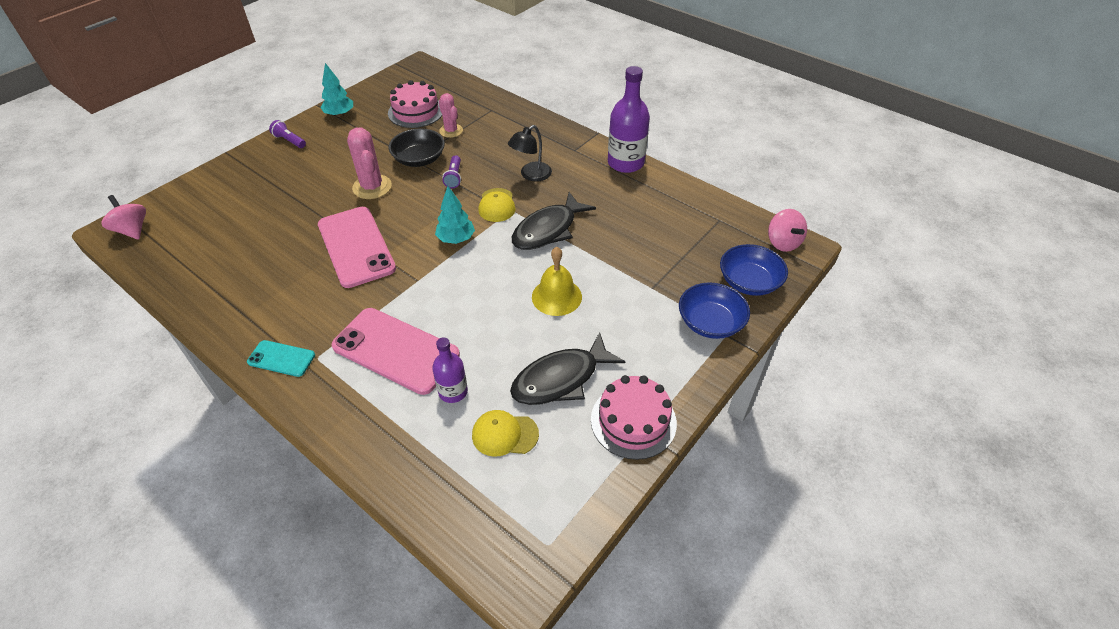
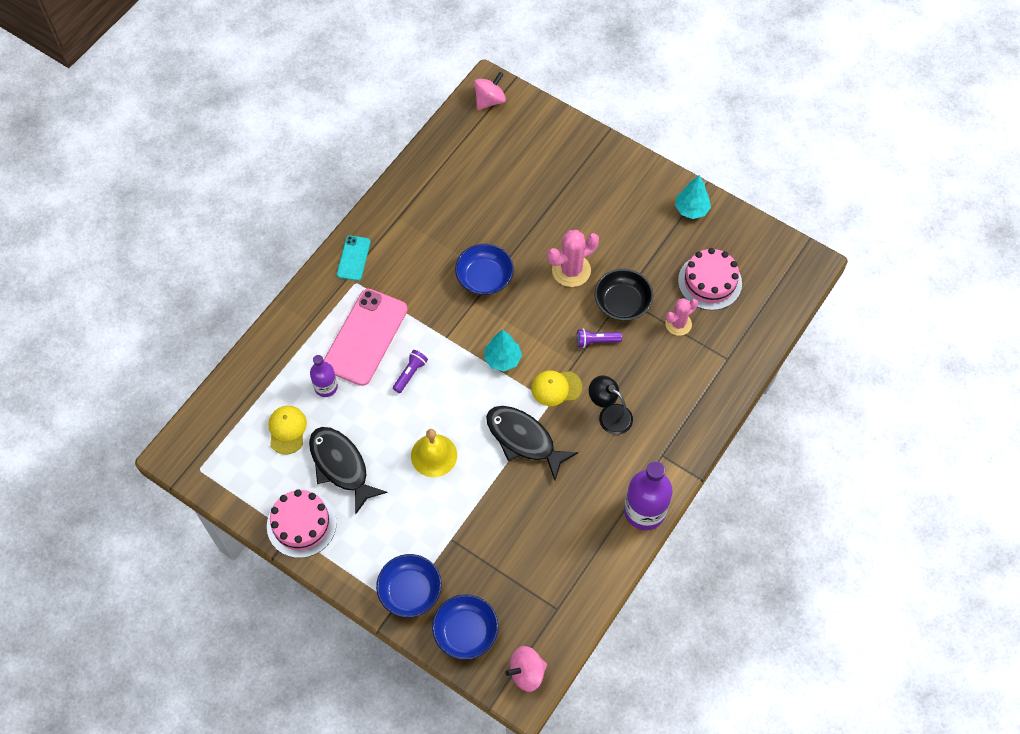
camera: 85 degrees right, 15 degrees up
purple flashlight [269,120,306,148] -> purple flashlight moved to [393,350,428,393]
pink phone [318,207,396,288] -> blue bowl [455,244,514,295]

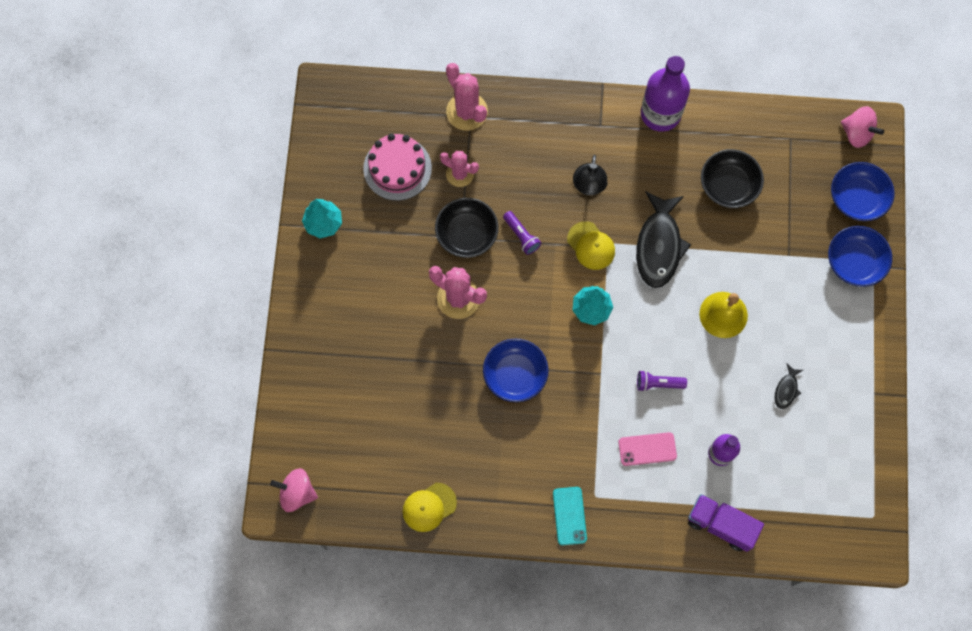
camera: 120 degrees left, 10 degrees up
pink cake [267,489,337,558] -> none
yellow cap [268,406,307,455] -> yellow cap moved to [403,483,457,532]
black fish [309,427,388,514] -> black fish [774,363,803,409], size x0.45
pink phone [324,289,408,386] -> pink phone [618,432,677,466], size x0.50
turquoise phone [337,236,370,281] -> turquoise phone turned 75 degrees counterclockwise [553,487,587,545]
none -> pink cactus [446,63,488,131]
none -> purple truck [688,494,764,552]
none -> black bowl [701,149,764,208]

